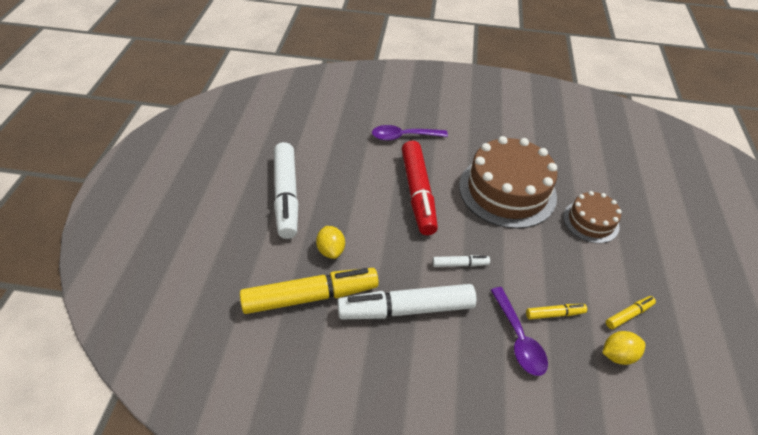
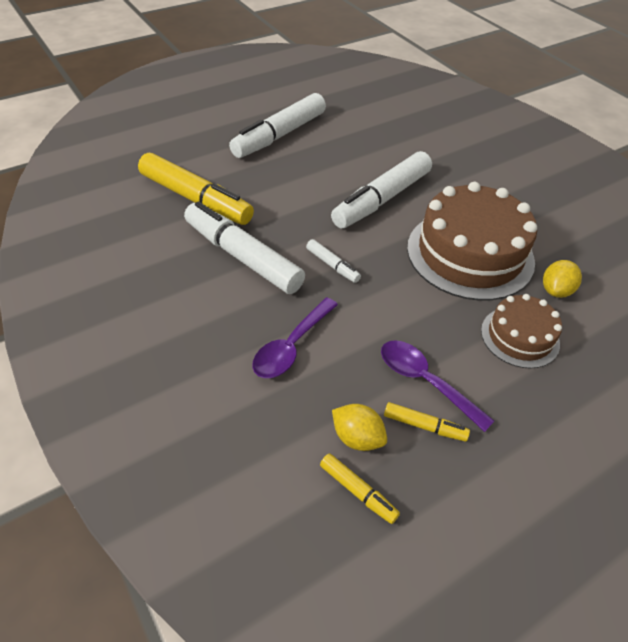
camera: 50 degrees right, 0 degrees up
yellow lemon [316,226,345,259] -> yellow lemon moved to [543,260,582,298]
purple spoon [372,125,448,141] -> purple spoon moved to [381,340,494,432]
red marker [402,141,438,235] -> white marker [331,151,432,228]
yellow marker [526,304,587,320] -> yellow marker moved to [320,454,400,524]

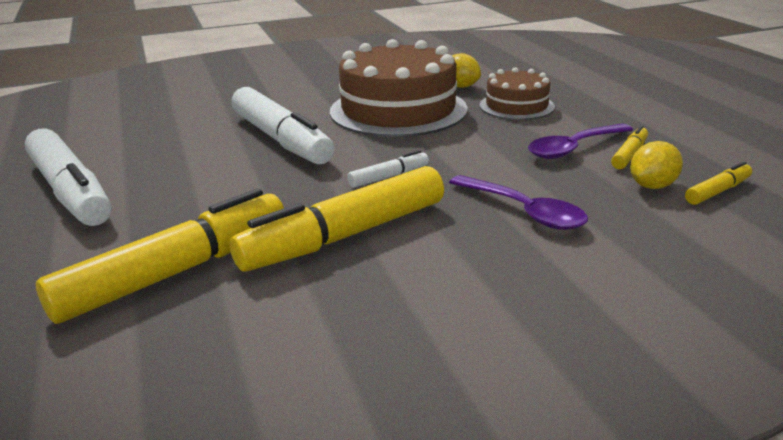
camera: 75 degrees left, 20 degrees down
white marker [184,201,305,294] -> yellow marker [229,166,444,272]

